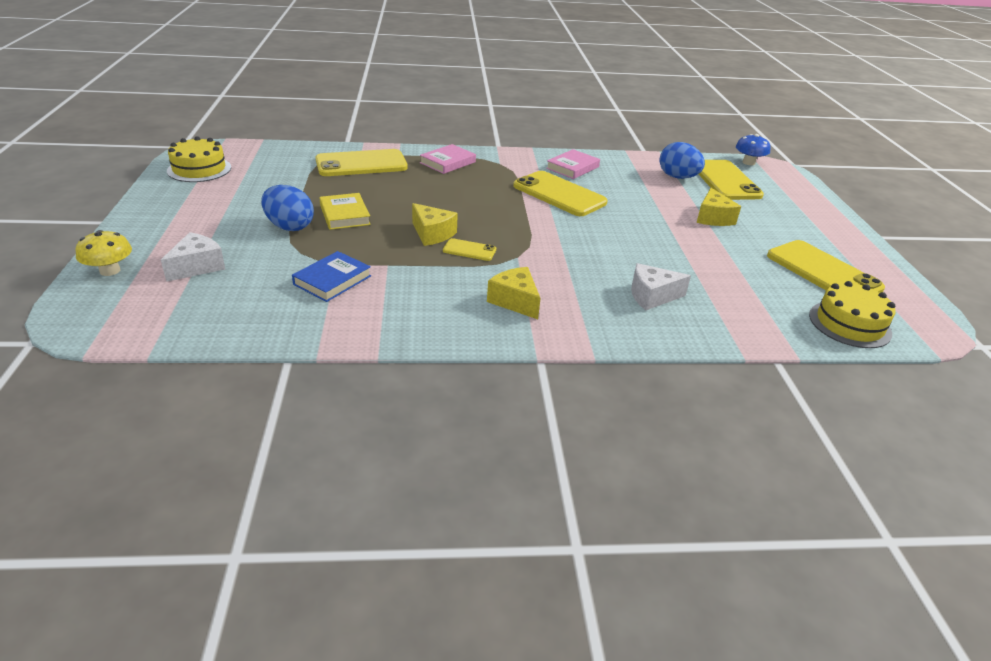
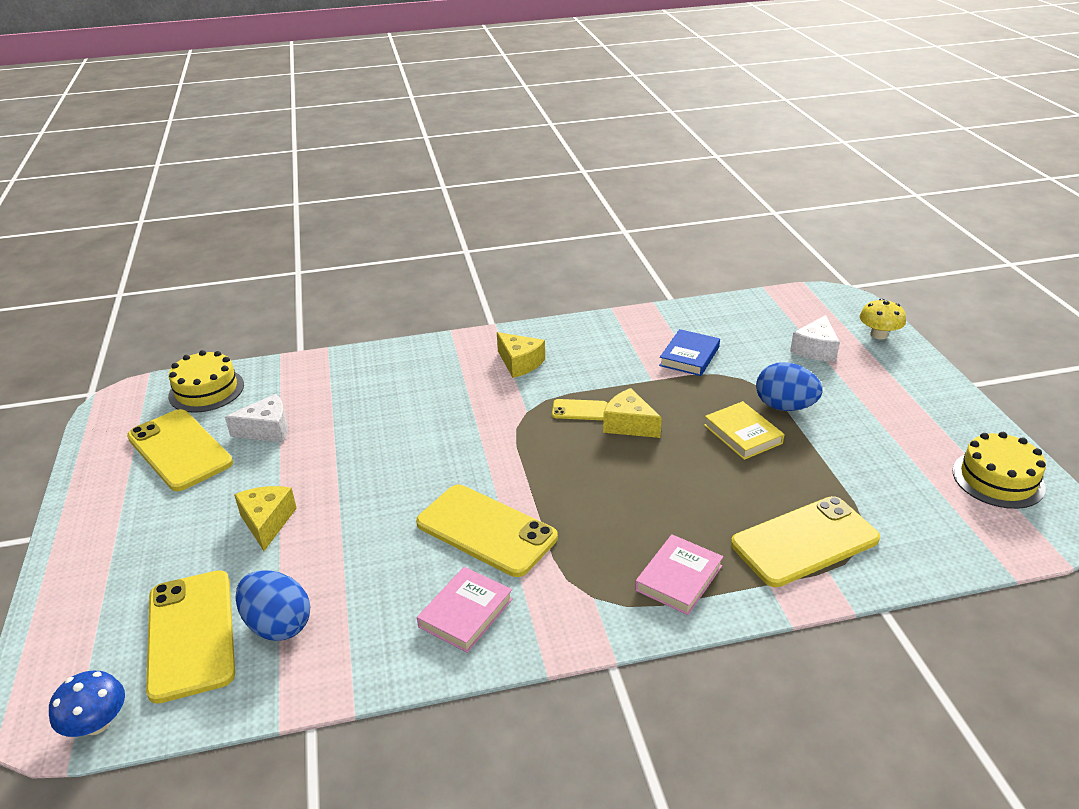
camera: 175 degrees right, 0 degrees up
white cheese [631,263,691,310] -> white cheese moved to [225,394,288,442]

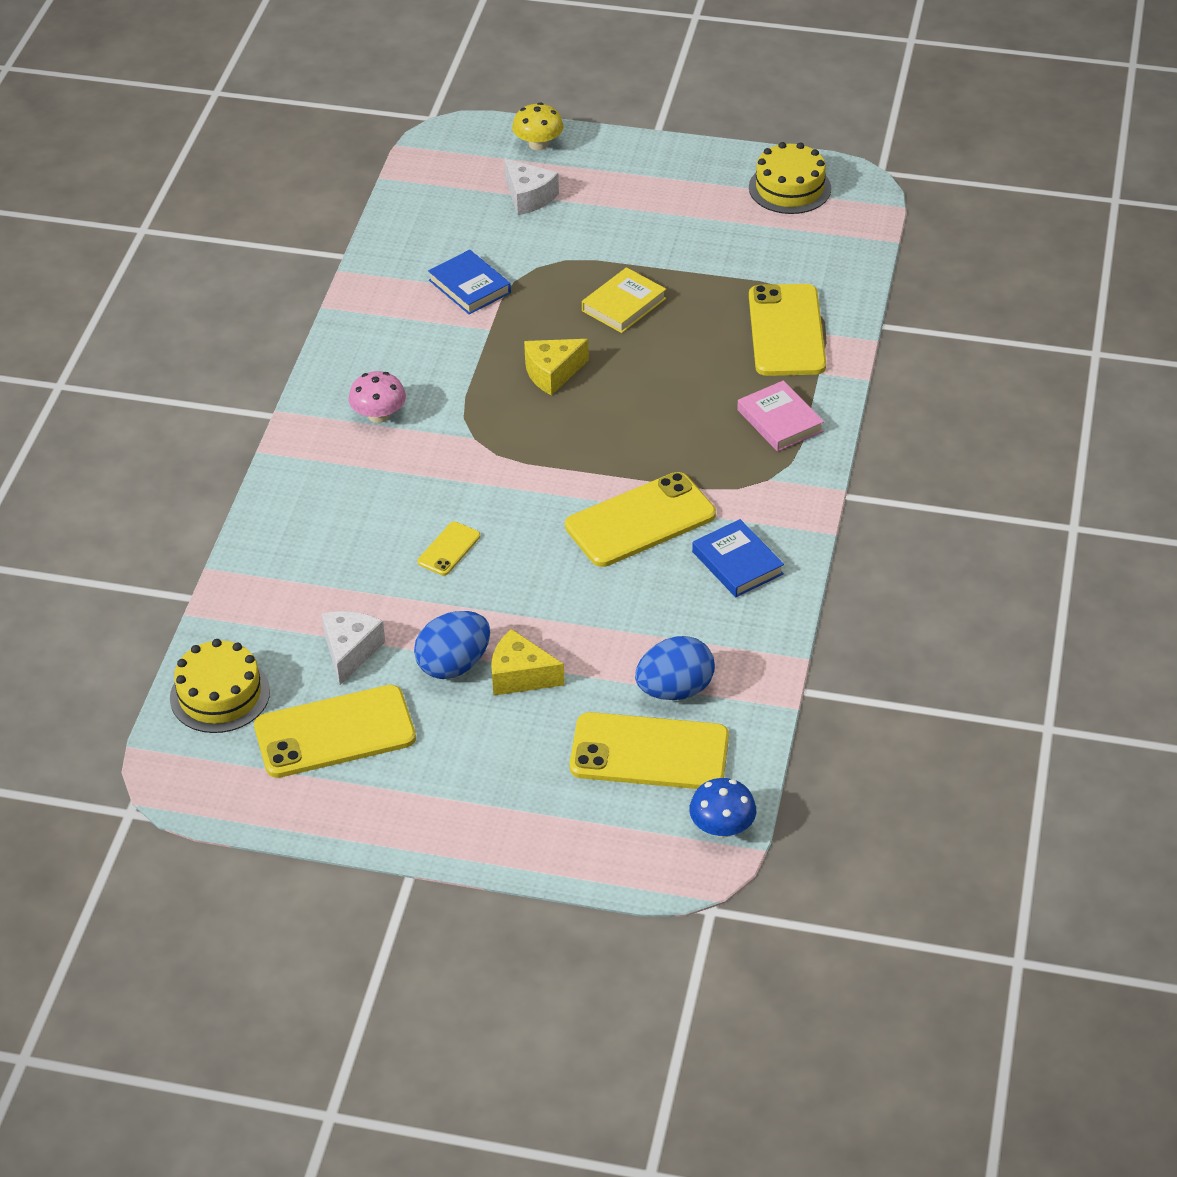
camera: 65 degrees left, 10 degrees up
pink book [417,567,513,653] -> blue book [692,519,784,597]
yellow cheese [497,332,545,378] -> pink mushroom [349,371,406,423]
yellow phone [552,399,608,420] -> yellow phone moved to [418,522,480,575]
yellow book [704,401,784,460] -> yellow book turned 45 degrees counterclockwise [582,267,666,333]
blue egg [756,362,823,411] -> blue egg moved to [414,611,490,679]

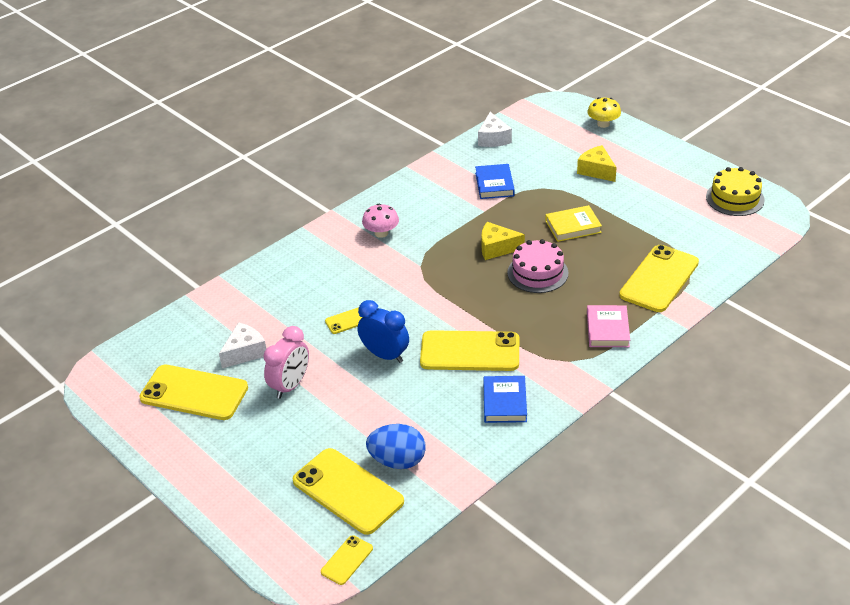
camera: 35 degrees right, 5 degrees down
yellow cake [170,639,270,733] -> none
blue egg [414,611,490,679] -> pink clock [263,326,309,399]
yellow cheese [491,629,565,696] -> yellow cheese moved to [577,145,617,182]
white cheese [504,158,559,215] -> white cheese moved to [478,112,512,147]
blue mushroom [689,778,756,837] -> yellow phone [321,535,373,585]
none -> blue clock [358,300,409,363]
none -> pink cake [507,239,568,293]

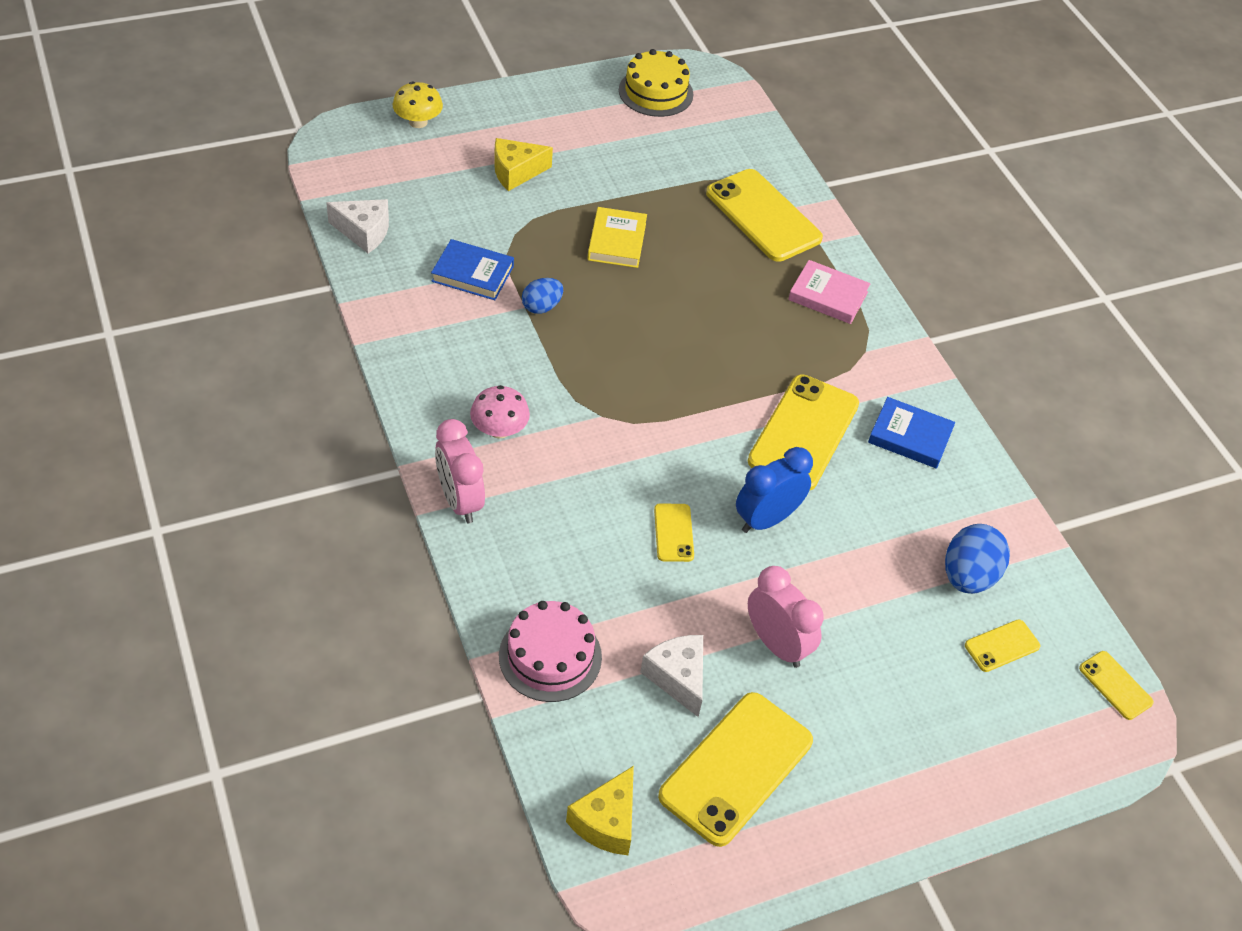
camera: 75 degrees left, 10 degrees up
yellow phone [293,448,404,535] -> yellow phone [965,619,1040,672], size x0.48
yellow cheese [481,222,525,260] -> yellow cheese moved to [566,766,634,855]
pink cake [507,239,568,293] -> pink cake moved to [499,601,602,702]
none -> pink clock [435,419,485,523]
none -> blue egg [522,278,563,314]

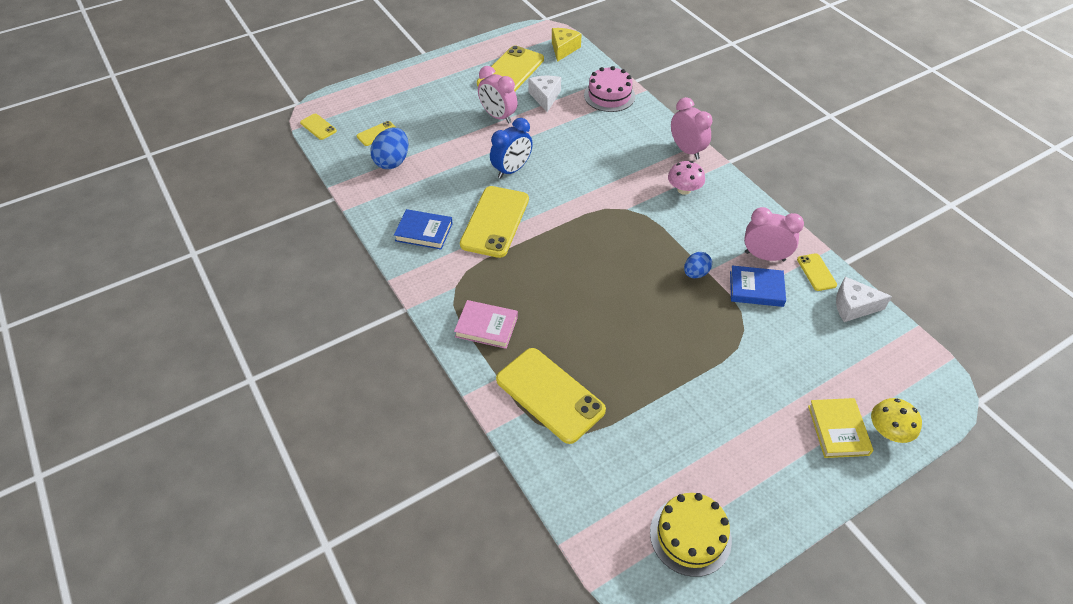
camera: 175 degrees right, 0 degrees up
yellow cheese [494,138,553,191] -> none
yellow book [588,207,647,268] -> yellow book moved to [808,398,874,458]
white cheese [640,635,703,717] -> white cheese turned 150 degrees counterclockwise [528,76,561,112]
yellow phone [654,503,694,562] -> yellow phone moved to [797,253,837,291]
none -> pink clock [744,207,804,261]

